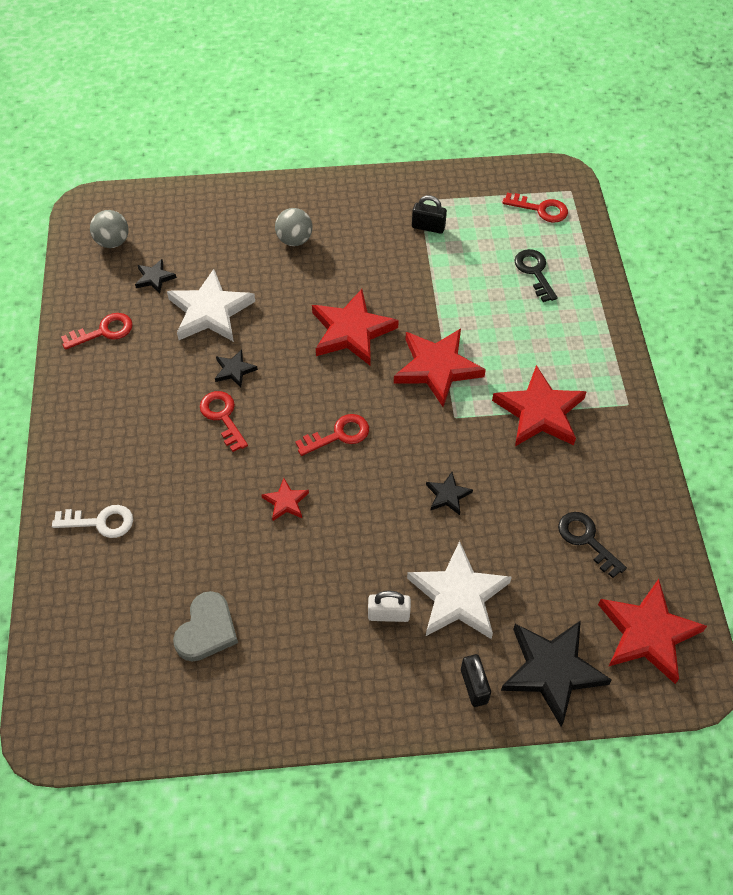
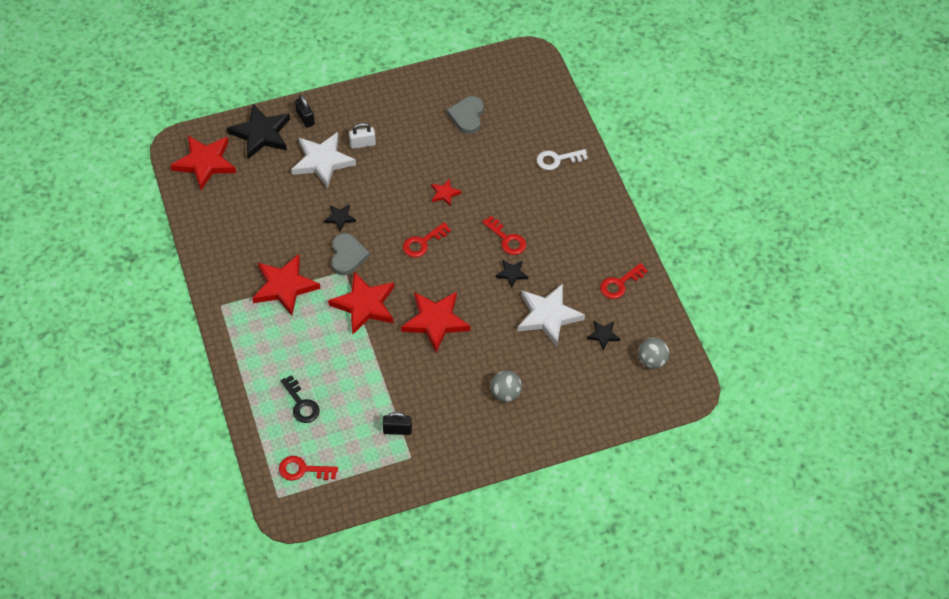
camera: 165 degrees right, 0 degrees up
black key [558,512,627,578] -> none
none -> grey heart [331,233,370,276]

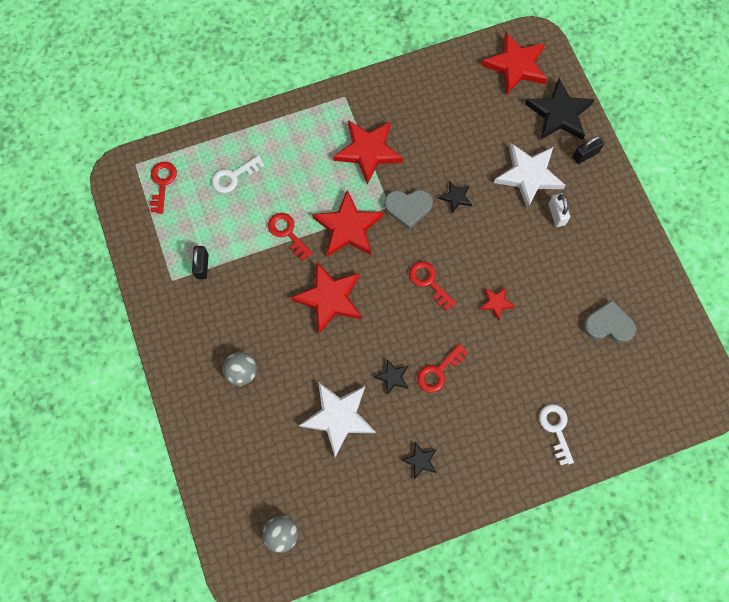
camera: 90 degrees right, 15 degrees up
black key [281,375,320,423] -> white key [212,155,264,193]
black star [587,321,620,350] -> black star moved to [401,442,437,480]
red key [600,263,648,299] -> red key moved to [268,213,313,261]

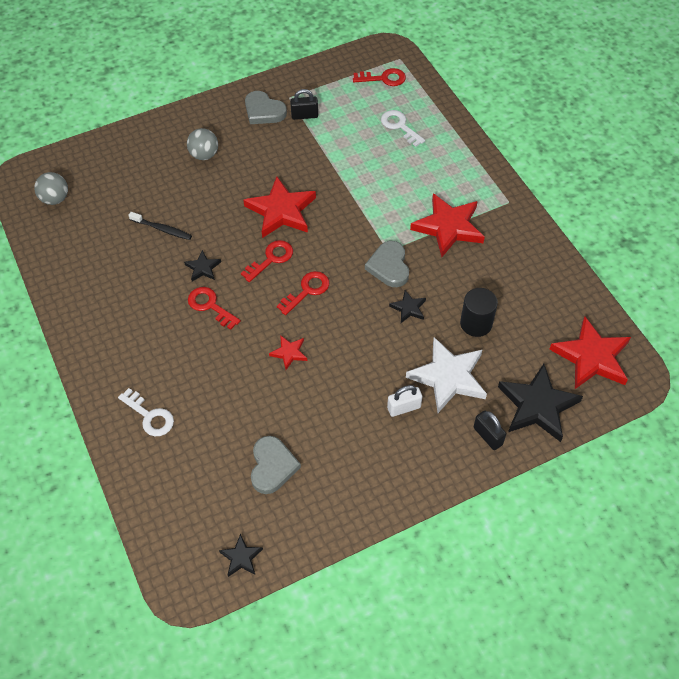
camera: 85 degrees right, 15 degrees down
red key [268,213,313,261] -> red key moved to [241,240,293,282]
white star [299,382,376,457] -> black toothbrush [129,212,192,240]
red star [312,190,384,257] -> none
black star [401,442,437,480] -> black star moved to [219,534,263,577]
white key [539,404,574,466] -> white key turned 60 degrees clockwise [118,388,174,436]
none -> grey heart [245,91,287,124]
none -> black cylinder [460,288,498,337]

